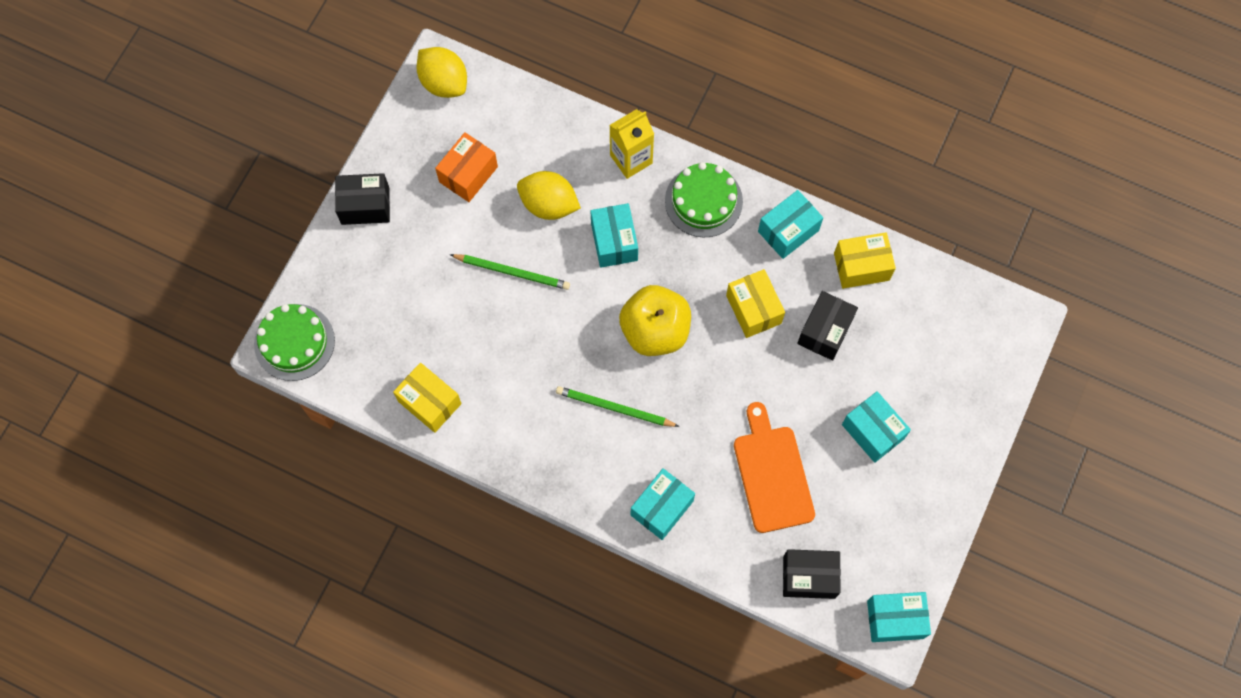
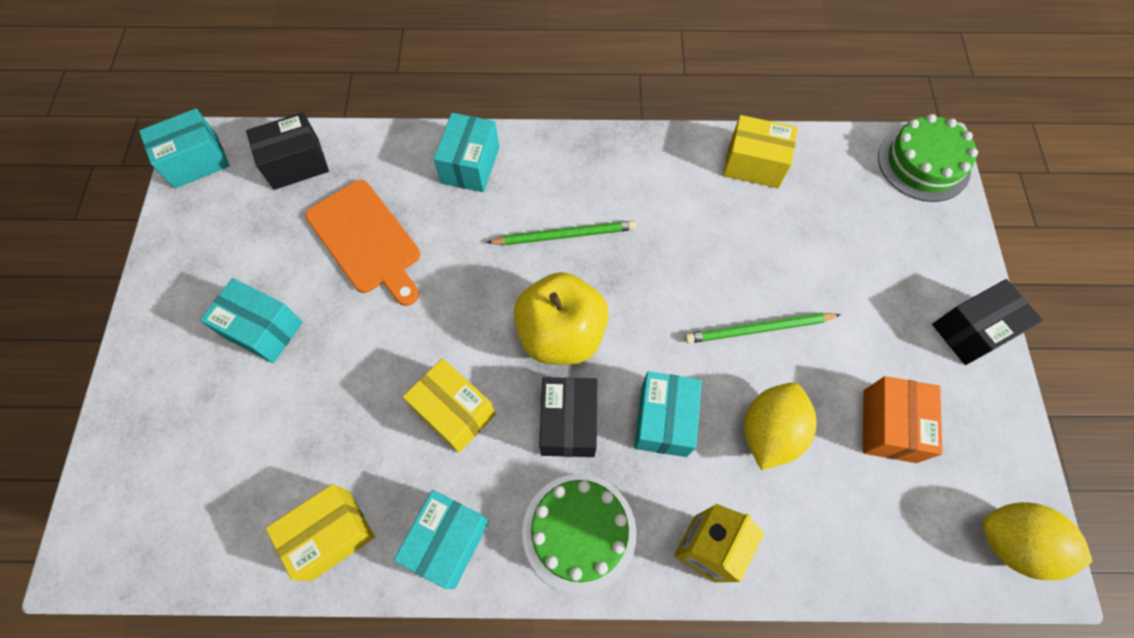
camera: 155 degrees right, 5 degrees down
yellow lemon [517,171,581,220] -> yellow lemon turned 60 degrees counterclockwise [744,383,817,470]
turquoise box [590,203,638,268] -> turquoise box turned 45 degrees clockwise [634,371,702,457]
black box [797,291,858,361] -> black box moved to [539,377,597,457]

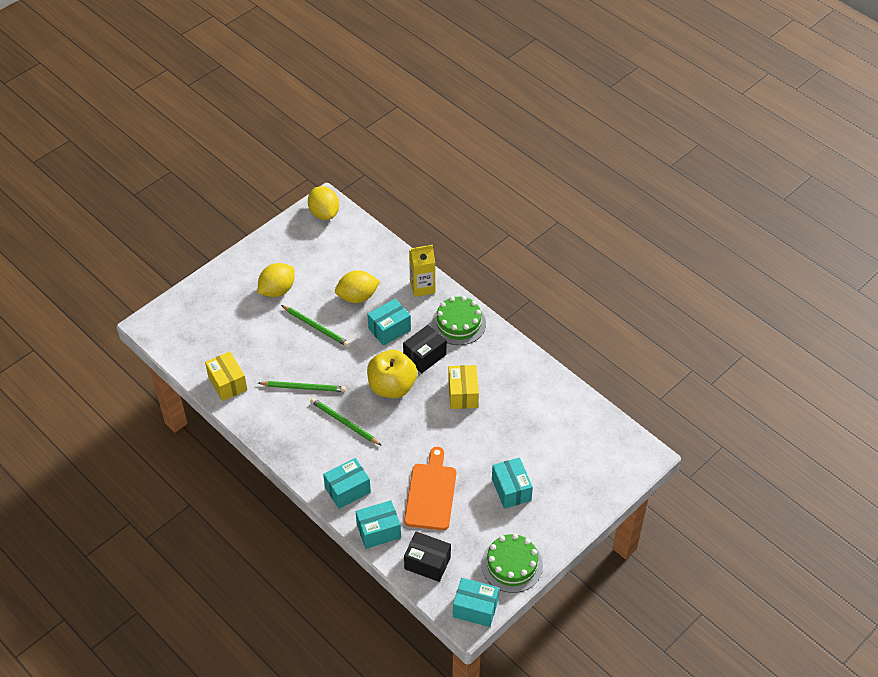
camera: 135 degrees left, 15 degrees down
yellow box [265,484,375,581] -> none
turquoise box [394,490,489,589] -> turquoise box moved to [356,500,401,549]
orange box [863,376,943,463] -> none
green cake [878,114,978,202] -> green cake moved to [481,534,543,593]
black box [932,279,1043,365] -> none
none -> yellow lemon [258,263,295,297]
none -> green pencil [258,381,346,392]

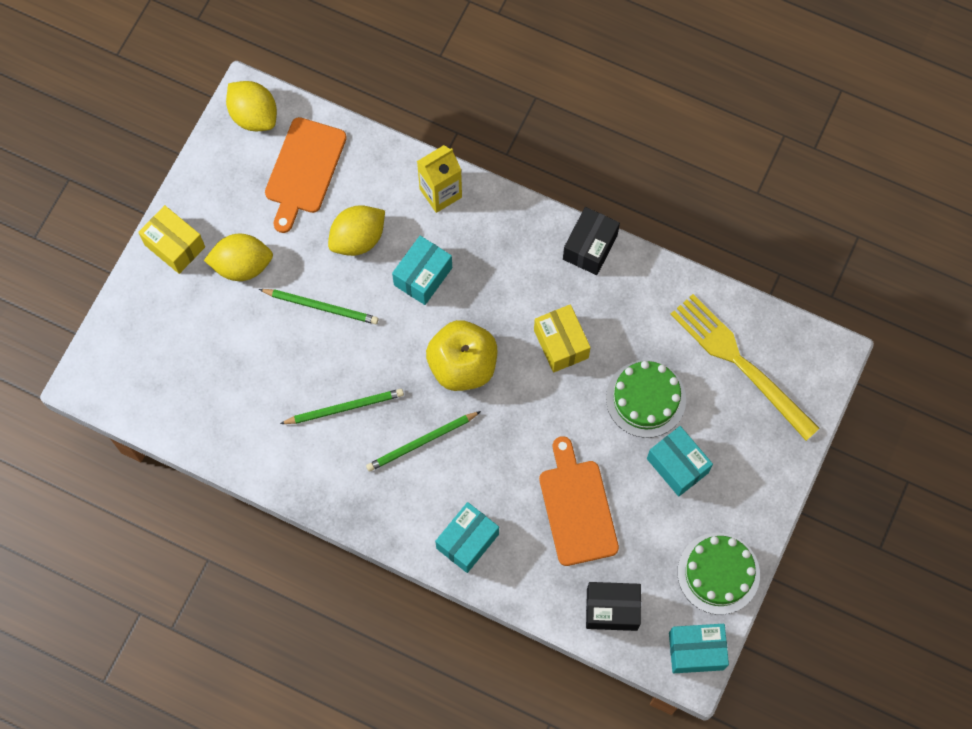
camera: 20 degrees left, 20 degrees up
yellow box [205,351,247,401] -> yellow box moved to [138,205,205,274]
yellow lemon [258,263,295,297] -> yellow lemon turned 60 degrees clockwise [204,234,273,281]
green pencil [310,398,382,446] -> green pencil turned 45 degrees counterclockwise [366,411,481,472]
turquoise box [356,500,401,549] -> none
black box [403,325,447,373] -> black box moved to [563,207,620,275]
green cake [432,296,486,345] -> green cake moved to [606,360,686,438]
none -> orange cutting board [265,117,347,233]
none -> yellow fork [670,294,820,441]

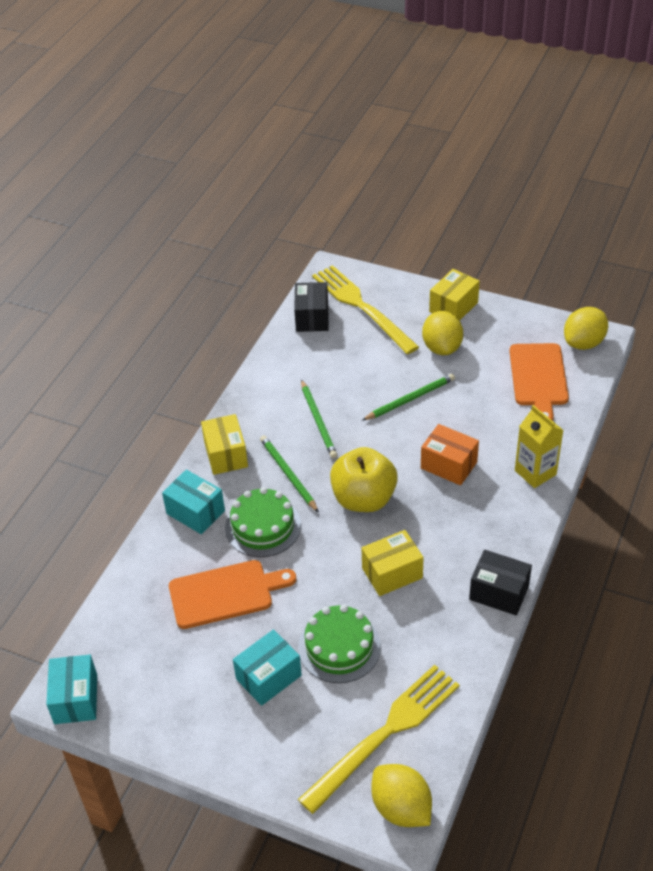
camera: 90 degrees right, 25 degrees down
green pencil [259,289,378,324] -> green pencil turned 135 degrees counterclockwise [362,374,455,421]
orange cutting board [265,117,347,233] -> orange cutting board turned 105 degrees counterclockwise [509,343,569,421]
yellow lemon [328,205,385,256] -> yellow lemon moved to [371,764,432,827]
turquoise box [392,236,452,305] -> orange box [421,424,479,486]
black box [586,582,641,631] -> black box moved to [294,282,328,332]
green cake [677,533,760,615] -> green cake moved to [225,487,301,557]
none -> yellow box [201,414,248,475]
none -> yellow fork [312,265,419,354]

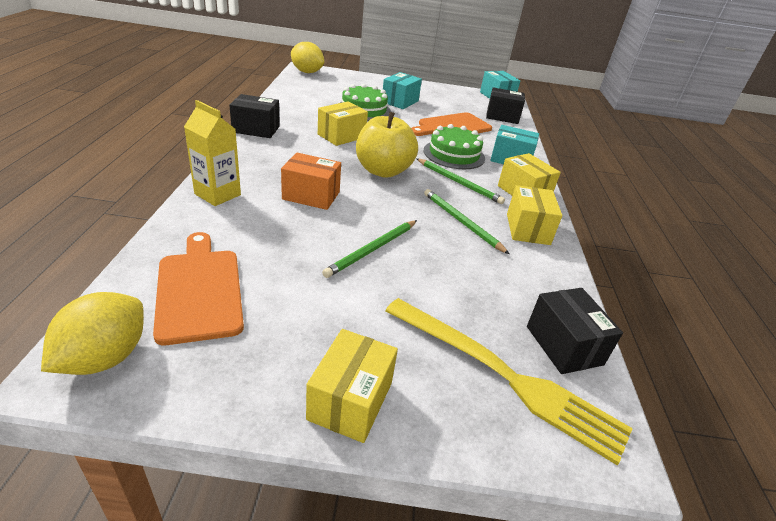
camera: 155 degrees right, 10 degrees down
yellow fork [298,665,460,814] -> none
yellow lemon [422,311,463,355] -> none
none -> black box [486,87,525,124]
none -> yellow box [507,185,562,245]

